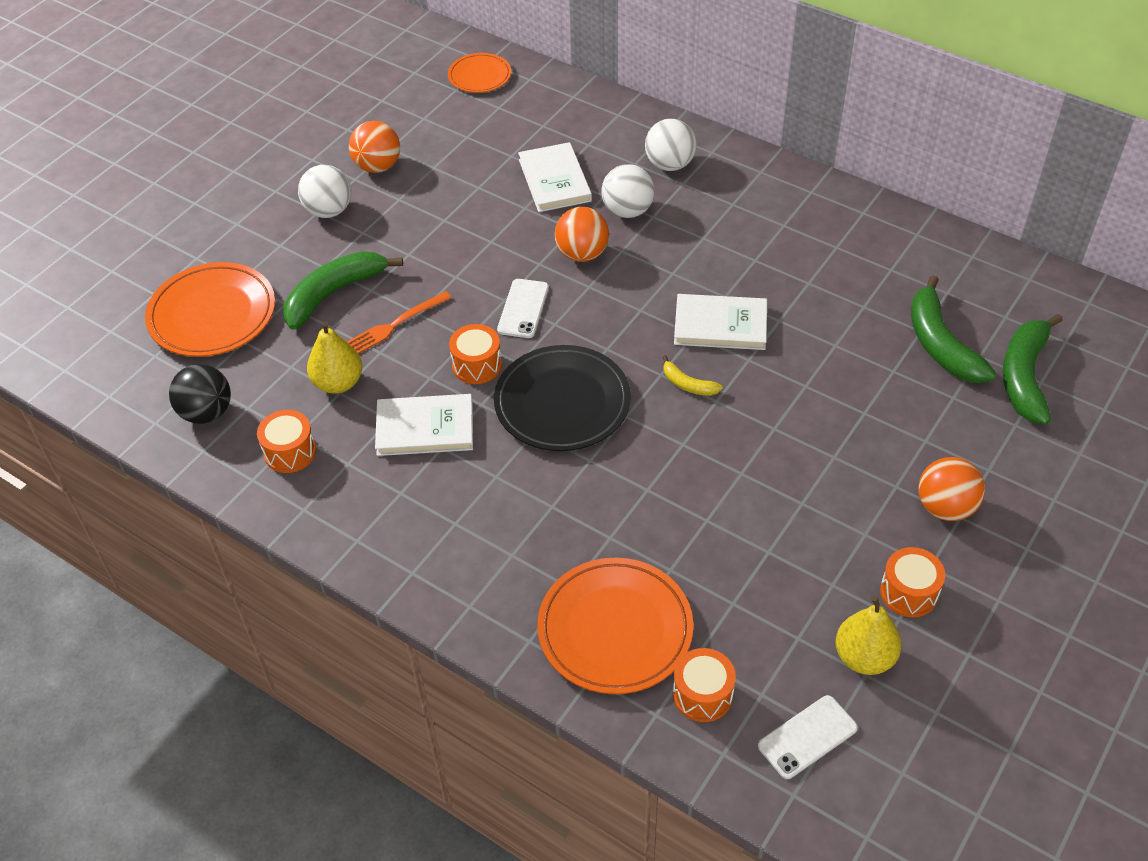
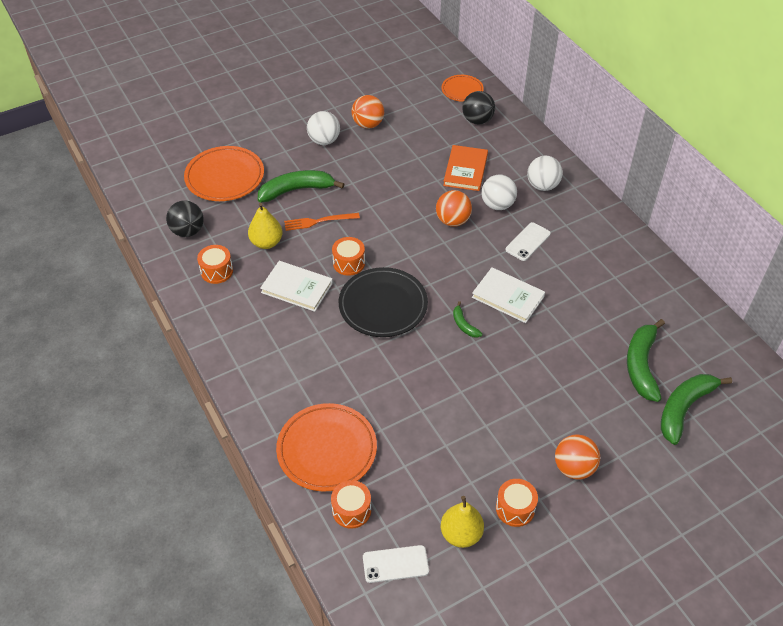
camera: 25 degrees right, 0 degrees up
white phone [497,279,549,338] -> white phone moved to [505,222,551,261]
white book [518,142,592,212] -> orange book [443,145,488,191]
yellow banana [662,355,723,396] -> green banana [453,301,482,338]
none -> black ball [462,91,495,124]

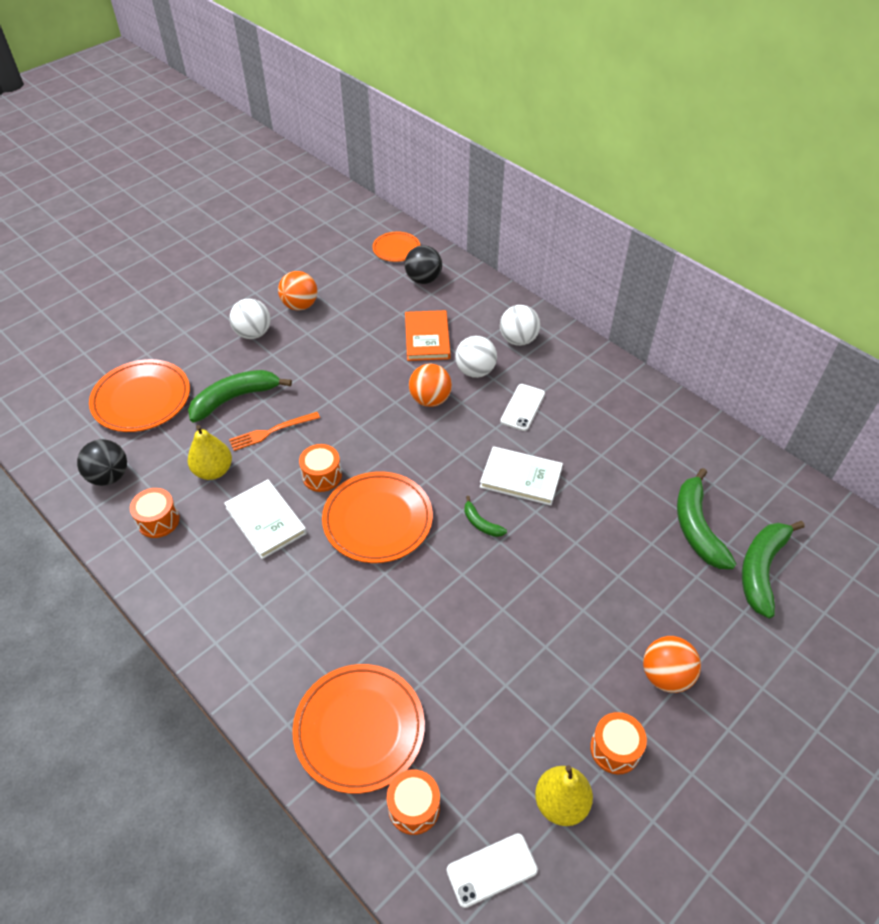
camera: 15 degrees left, 0 degrees up
white book [260,261,333,312] -> white book turned 45 degrees clockwise [224,479,307,559]
black plate [339,267,428,337] -> orange plate [322,471,433,563]

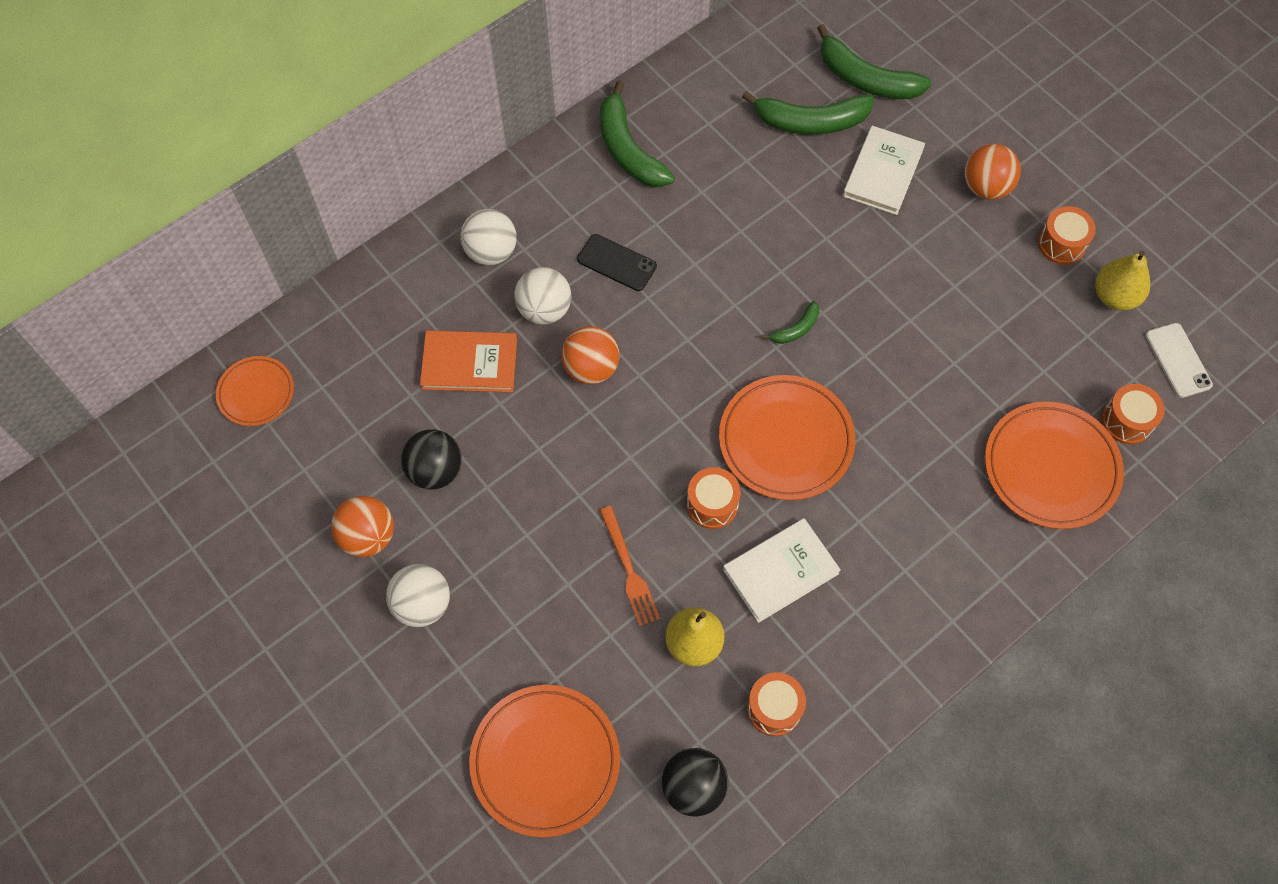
camera: 85 degrees left, 15 degrees up
green banana [188,370,292,422] -> green banana moved to [600,81,675,187]
black ball [405,245,442,284] -> black ball moved to [401,429,462,490]
white book [480,446,563,506] -> white book moved to [843,126,925,215]
white phone [500,384,545,431] -> black phone [577,234,657,291]

